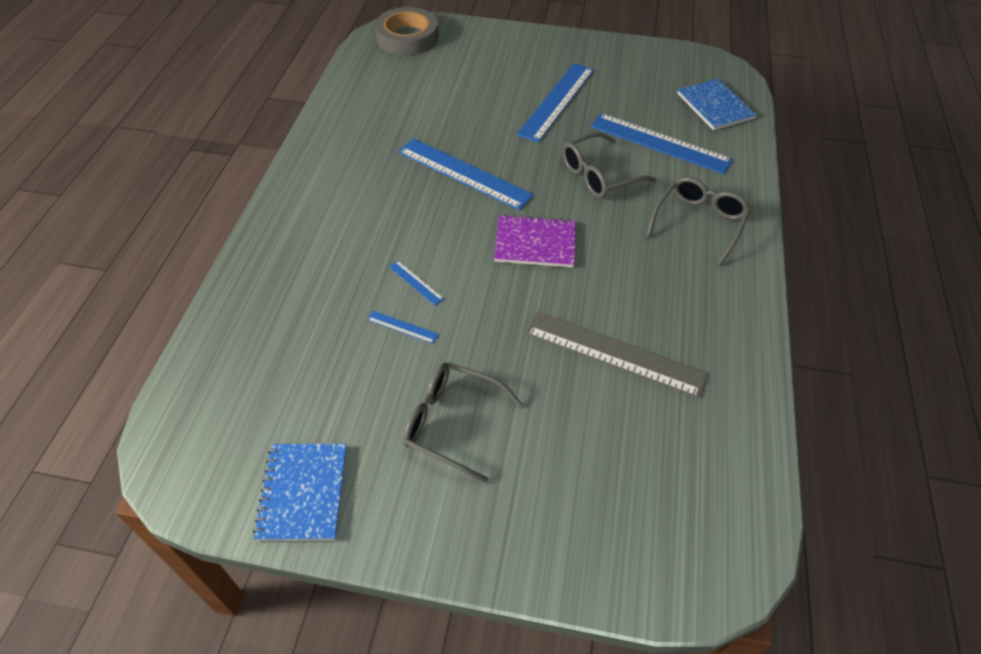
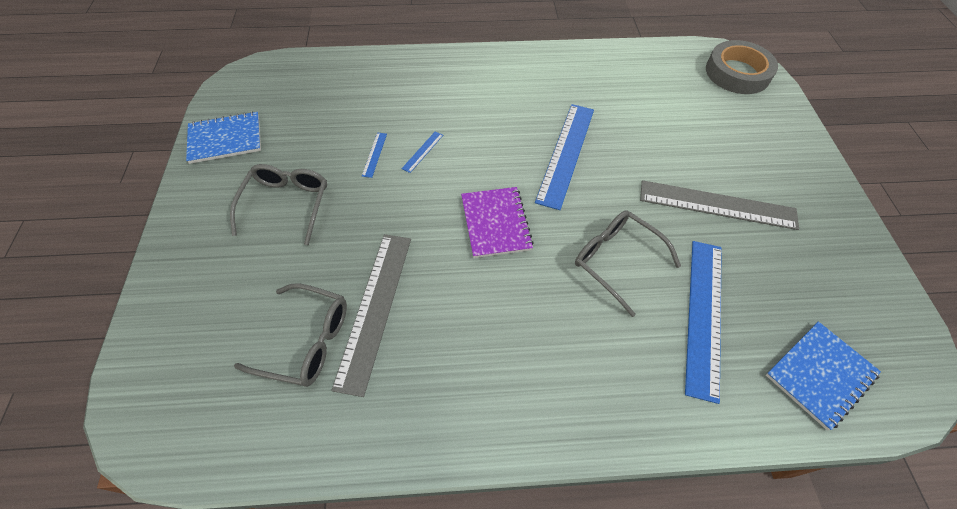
camera: 75 degrees right, 5 degrees up
blue ruler [517,63,594,143] -> grey ruler [640,180,799,230]
grey glasses [646,177,751,266] -> grey glasses moved to [234,283,347,387]

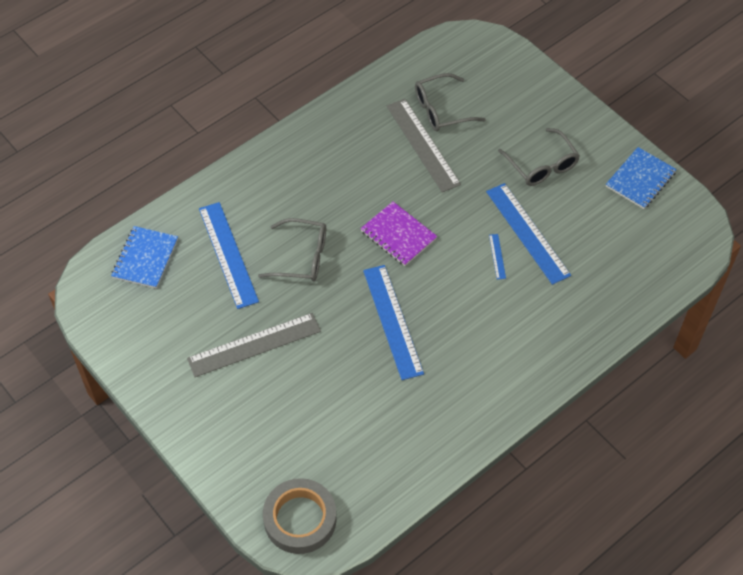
camera: 145 degrees right, 0 degrees up
blue ruler [362,133,387,178] -> blue ruler [486,183,571,285], size x2.39

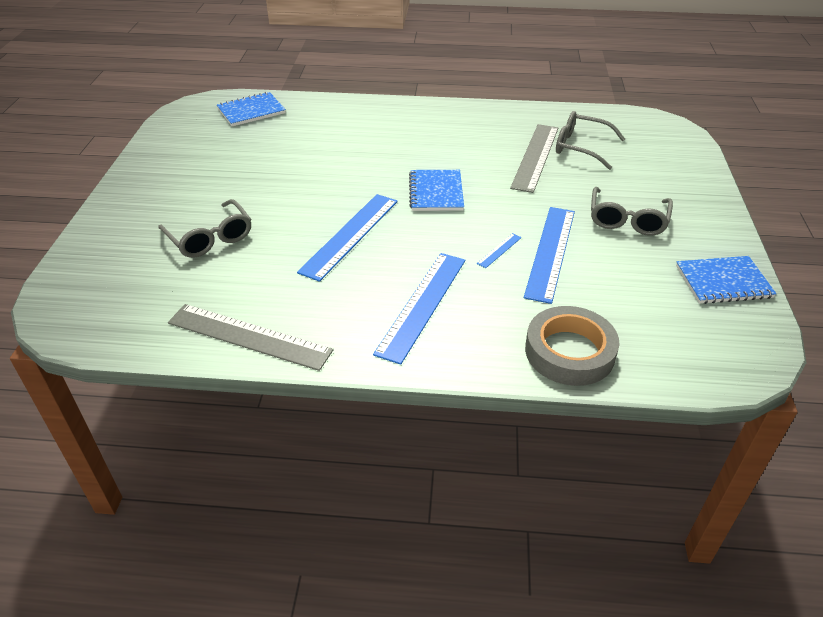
camera: 45 degrees right, 15 degrees down
grey ruler [187,313,321,377] -> grey ruler moved to [168,304,334,371]
blue ruler [199,202,259,309] -> blue ruler moved to [373,253,465,365]
grey glasses [258,218,326,281] -> grey glasses moved to [158,199,251,258]
grey tape [263,478,337,554] -> grey tape moved to [525,306,620,386]
purple notebook [360,202,437,266] -> blue notebook [409,170,464,211]

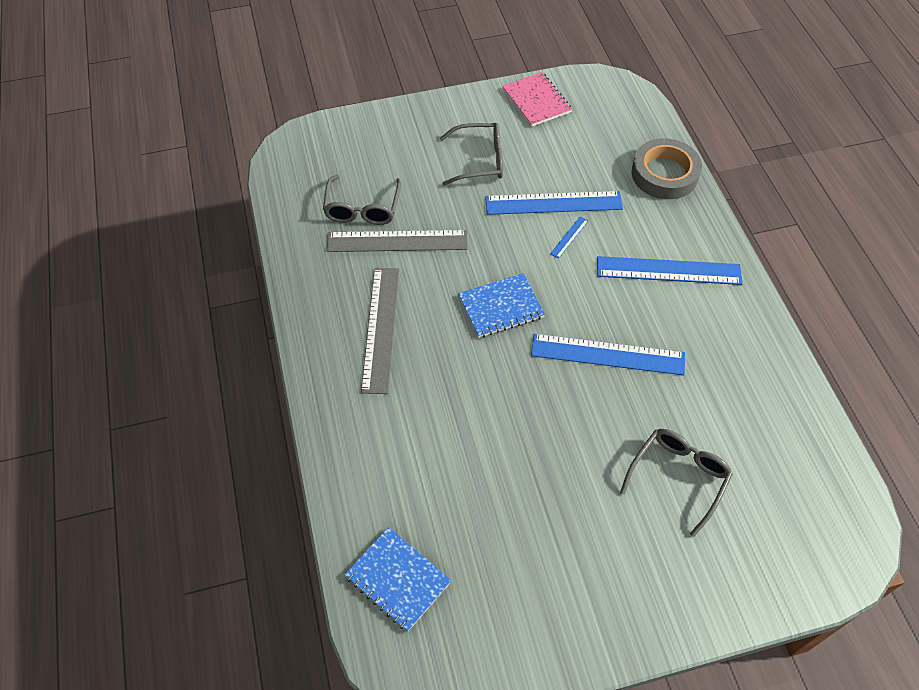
camera: 110 degrees left, 15 degrees up
grey ruler [168,304,334,371] -> grey ruler moved to [361,268,399,394]
blue ruler [477,233,522,268] -> blue ruler turned 75 degrees counterclockwise [550,217,588,258]
blue notebook [676,256,777,304] -> pink notebook [502,72,572,127]

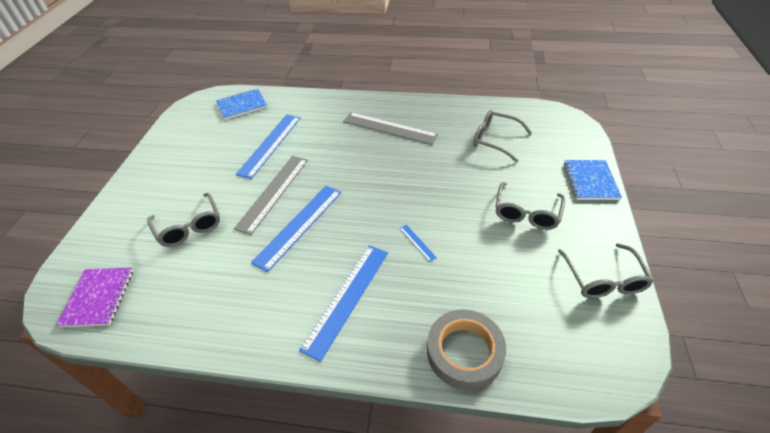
camera: 115 degrees right, 10 degrees down
grey ruler [327,230,468,252] -> grey ruler moved to [234,156,308,235]
blue notebook [458,273,545,338] -> blue notebook moved to [564,160,622,200]
blue ruler [485,191,623,215] -> blue ruler moved to [236,114,301,179]
pink notebook [502,72,572,127] -> grey glasses [558,243,654,298]
none -> purple notebook [56,267,133,327]

